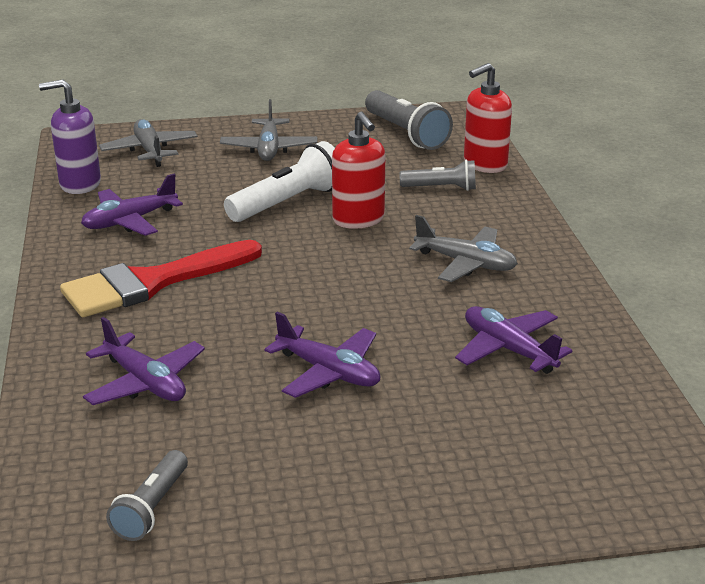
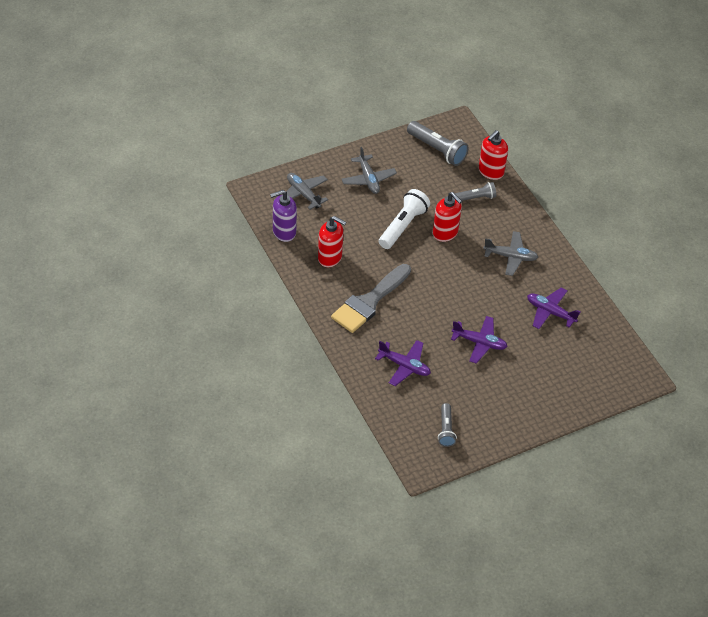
camera: 20 degrees left, 20 degrees up
red brush [60,240,262,317] -> grey brush [331,264,411,333]
purple plane [81,174,183,236] -> red soap dispenser [318,216,346,267]

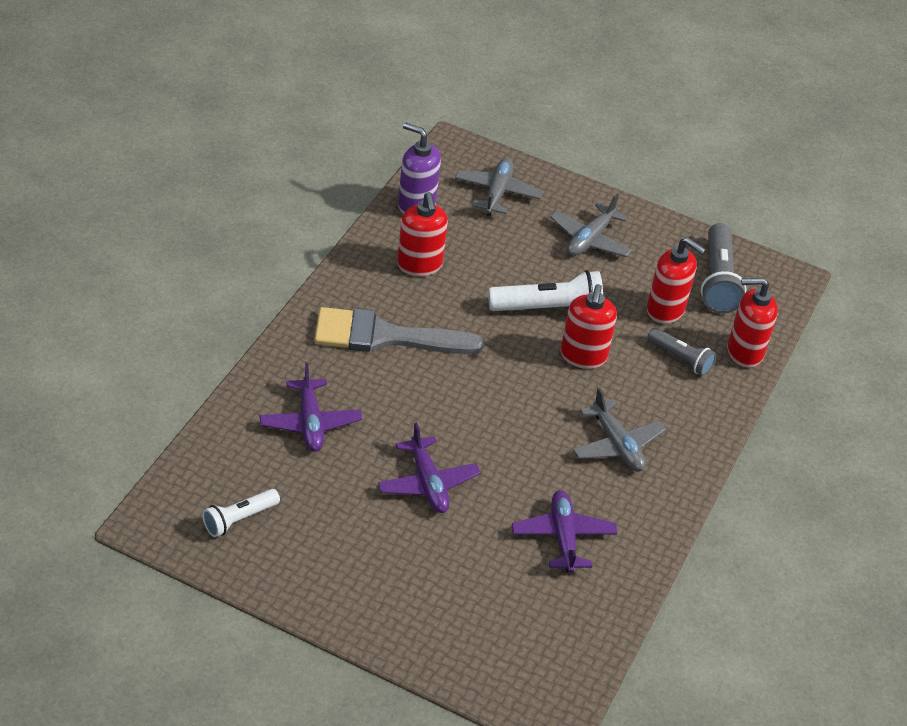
camera: 50 degrees right, 5 degrees down
grey flashlight [438,403,457,447] -> white flashlight [202,489,280,537]
none -> red soap dispenser [647,237,706,324]

